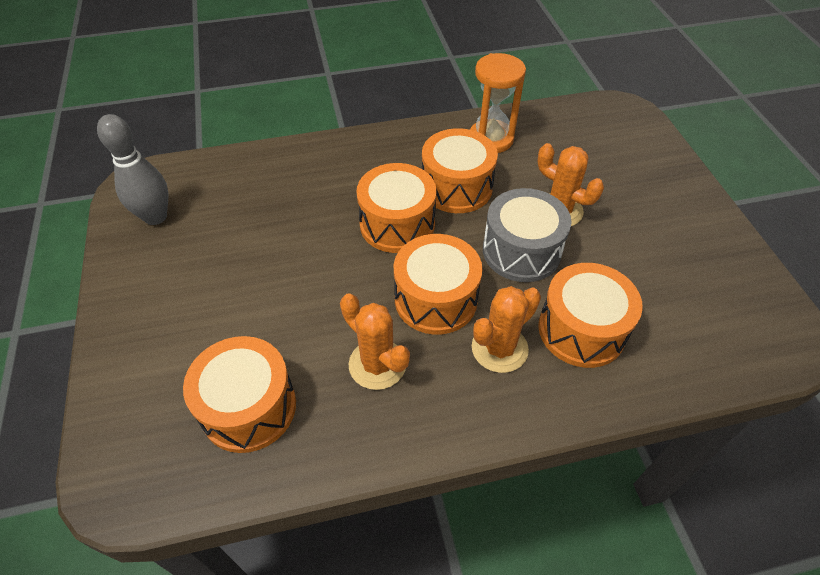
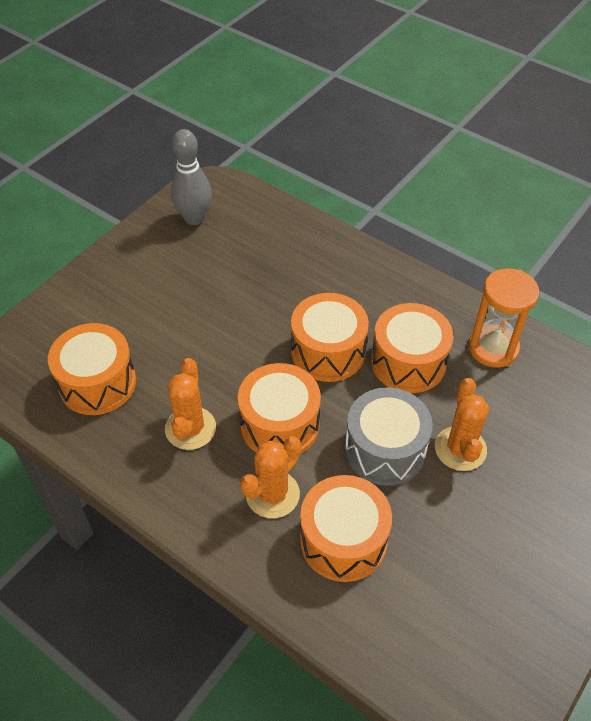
camera: 50 degrees right, 0 degrees up
orange cactus [472,286,541,373] -> orange cactus turned 60 degrees counterclockwise [240,436,301,518]

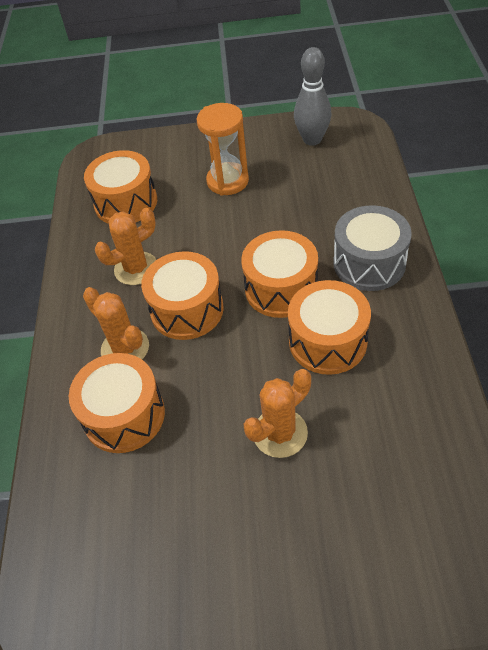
camera: 55 degrees right, 0 degrees up
orange cactus [240,436,301,518] -> orange cactus turned 45 degrees clockwise [83,287,149,359]
grey drum [345,387,433,486] -> grey drum moved to [333,205,412,291]
orange hourglass [469,268,539,368] -> orange hourglass moved to [197,103,249,196]

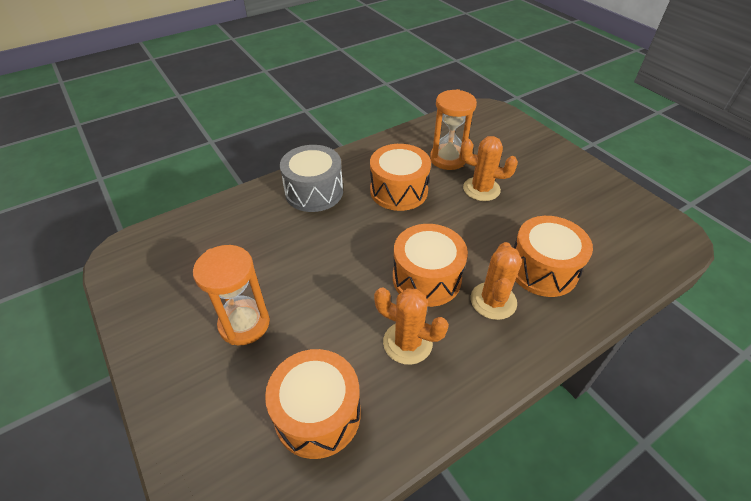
camera: 125 degrees left, 5 degrees down
orange drum [241,230,318,318] -> none
grey bowling pin [294,47,332,146] -> none
none -> orange hourglass [430,89,477,170]

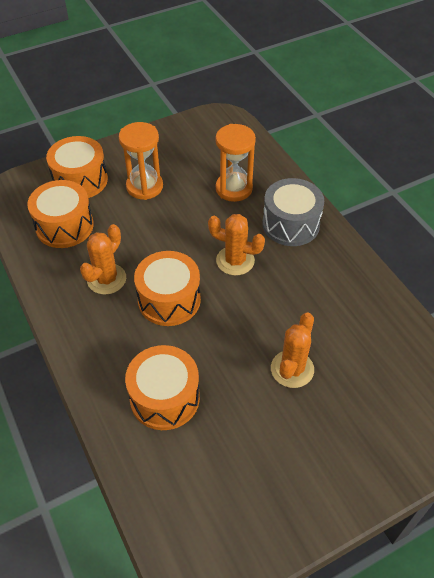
camera: 95 degrees right, 5 degrees up
orange drum [370,144,431,211] -> orange drum moved to [46,136,108,198]
orange hourglass [430,89,477,170] -> orange hourglass moved to [215,124,256,202]
orange cactus [471,242,522,320] -> orange cactus moved to [208,214,265,276]

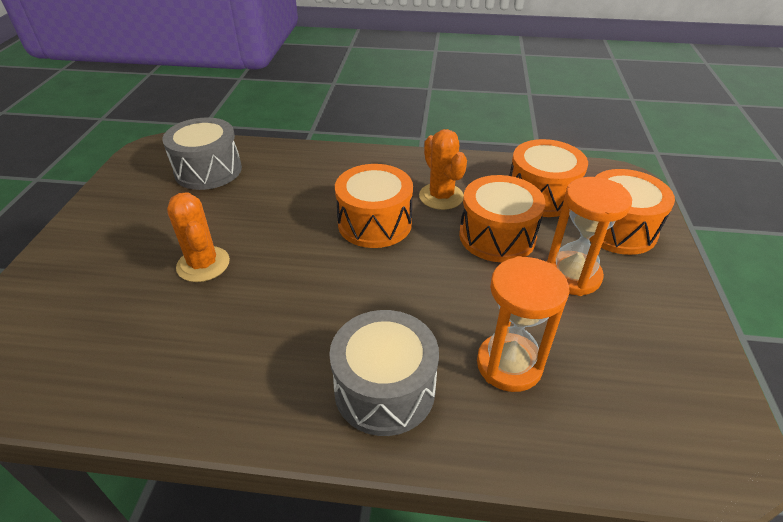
camera: 125 degrees right, 10 degrees down
orange drum [125,345,200,430] -> orange drum moved to [459,175,545,262]
orange cactus [208,214,265,276] -> none
none -> grey drum [162,117,242,190]

